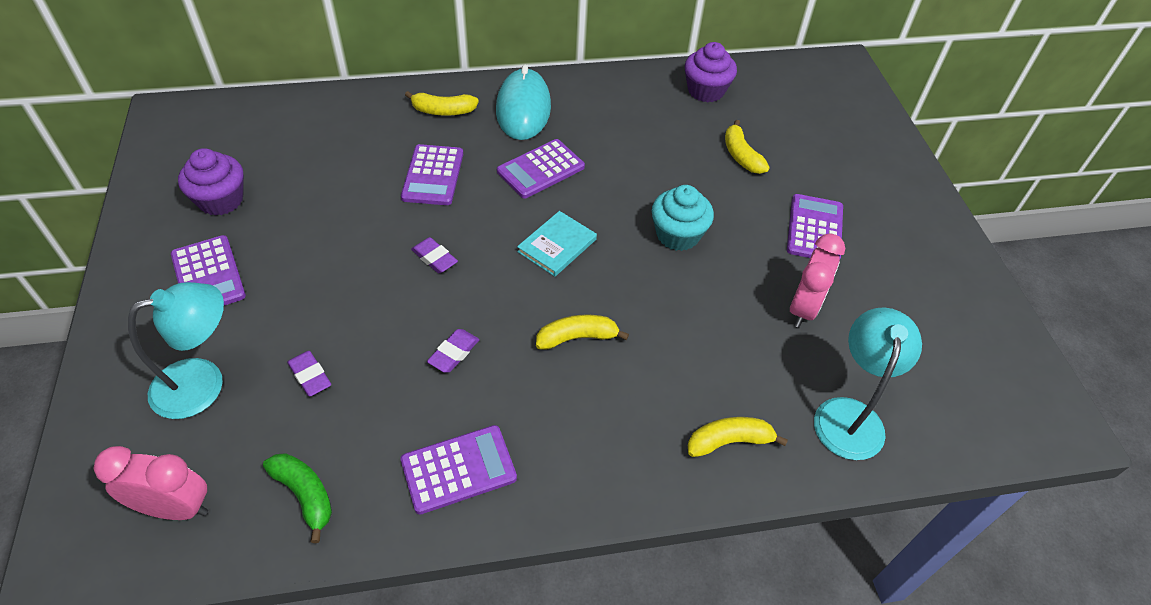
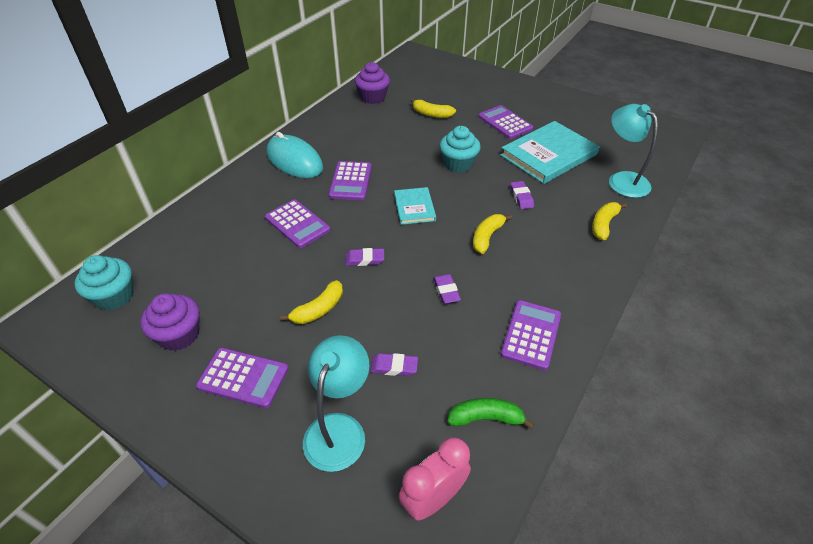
camera: 45 degrees left, 5 degrees down
yellow banana [405,91,479,116] -> yellow banana moved to [280,280,343,324]
pink clock [790,233,845,327] -> turquoise book [501,121,600,184]
none -> turquoise cupcake [74,255,134,310]
none -> purple eraser [510,181,534,209]

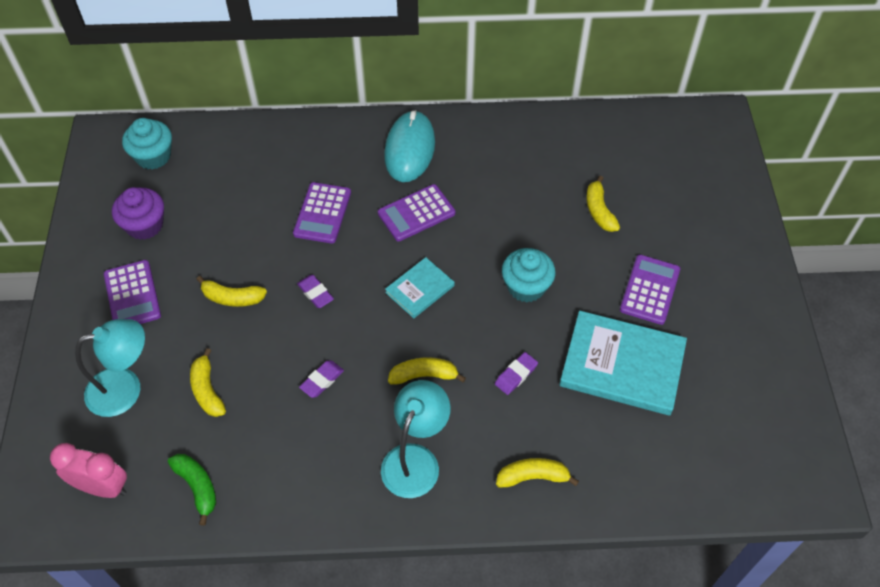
camera: 55 degrees right, 10 degrees up
purple cupcake [355,62,390,104] -> none
purple eraser [370,353,418,376] -> yellow banana [190,348,226,417]
purple calculator [501,300,561,370] -> none
turquoise lamp [609,104,658,198] -> turquoise lamp moved to [381,380,451,498]

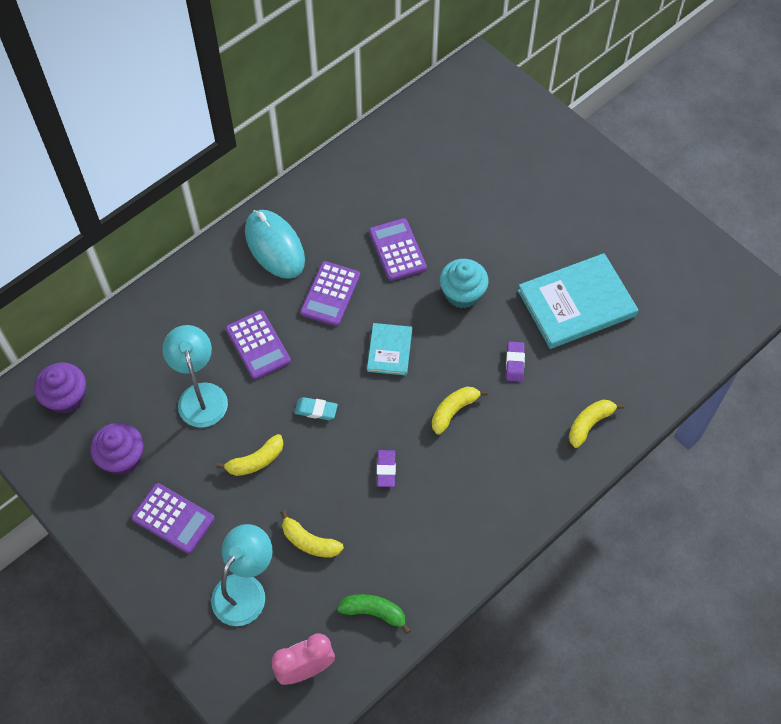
camera: 40 degrees left, 5 degrees up
turquoise cupcake [122,118,172,170] -> purple cupcake [34,362,86,414]
purple eraser [297,275,334,308] -> turquoise eraser [294,397,338,420]
turquoise lamp [381,380,451,498] -> turquoise lamp moved to [162,325,228,428]
yellow banana [586,176,620,232] -> none
purple calculator [620,255,680,325] -> purple calculator moved to [369,218,427,281]

